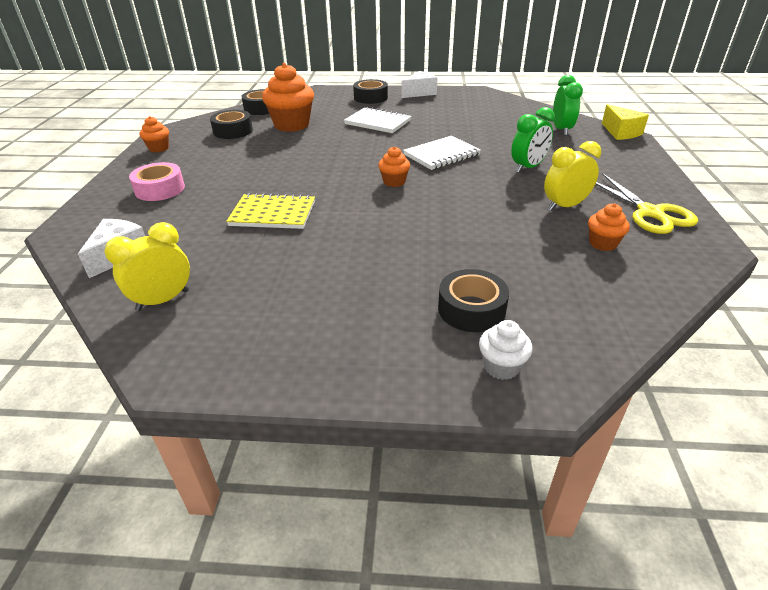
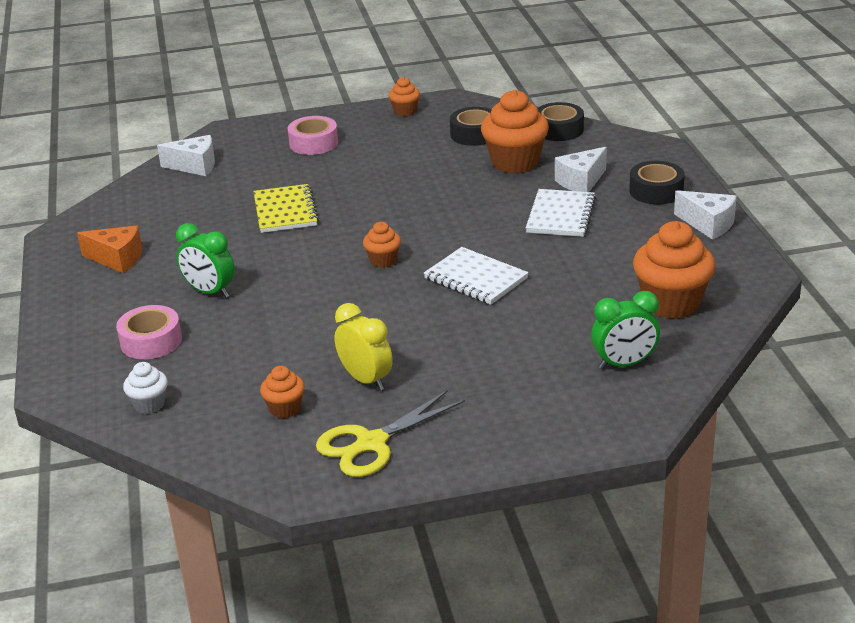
camera: 75 degrees right, 5 degrees down
yellow clock [104,222,190,311] -> none
black tape [438,269,509,332] -> pink tape [116,305,182,359]
white cupcake [479,320,533,380] -> white cupcake moved to [123,362,168,414]
green clock [511,107,555,173] -> green clock moved to [176,223,235,298]
yellow cheese [602,104,649,140] -> none
none -> orange cheese [77,225,142,273]
none -> white cheese [555,147,607,192]
none -> orange cupcake [633,221,715,319]

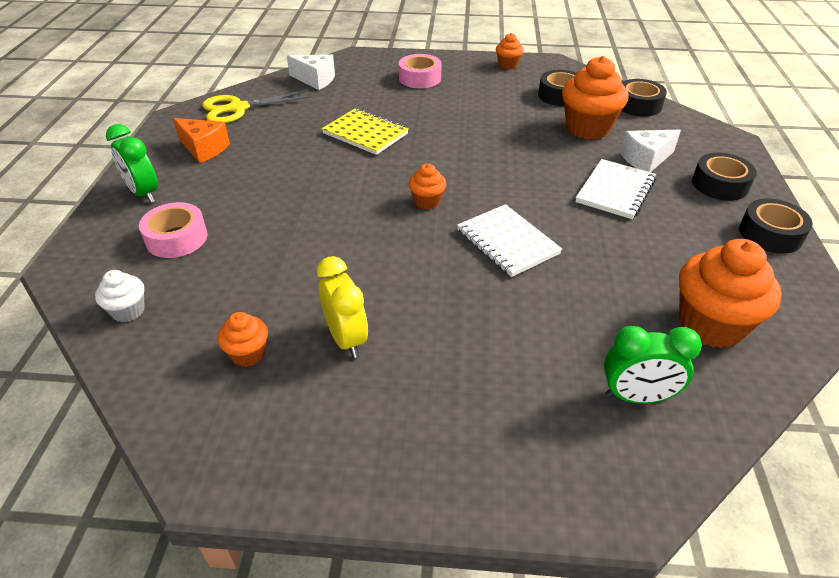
camera: 15 degrees right, 10 degrees up
green clock [176,223,235,298] -> green clock moved to [106,124,158,203]
yellow notebook [253,184,319,233] -> yellow notebook turned 60 degrees counterclockwise [322,108,409,155]
yellow scissors [316,390,465,477] -> yellow scissors moved to [202,90,311,123]
white cheese [674,190,737,239] -> black tape [739,199,813,254]

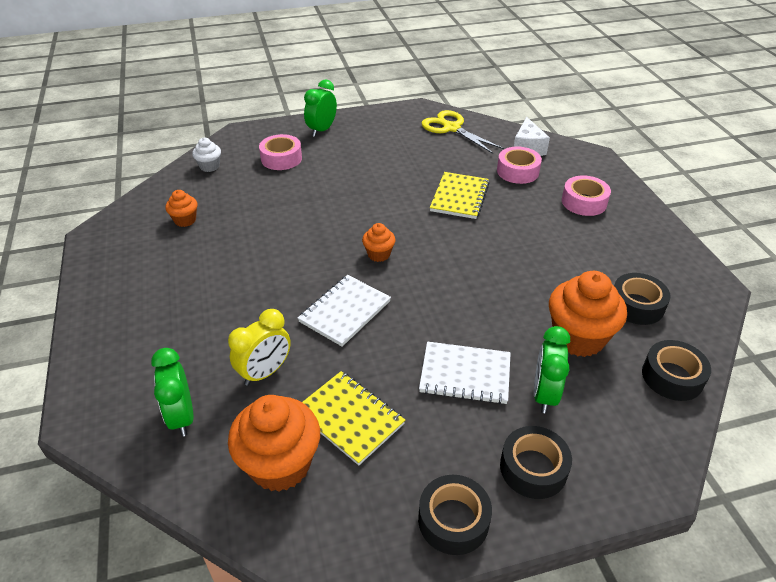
camera: 70 degrees right, 0 degrees up
orange cheese [173,118,230,163] -> none
yellow clock [317,256,368,358] -> yellow clock moved to [228,309,291,386]
orange cupcake [496,33,524,69] -> none
white cheese [620,130,681,172] -> green clock [534,326,570,413]
none -> yellow notebook [302,371,405,465]
none -> pink tape [497,146,542,184]

